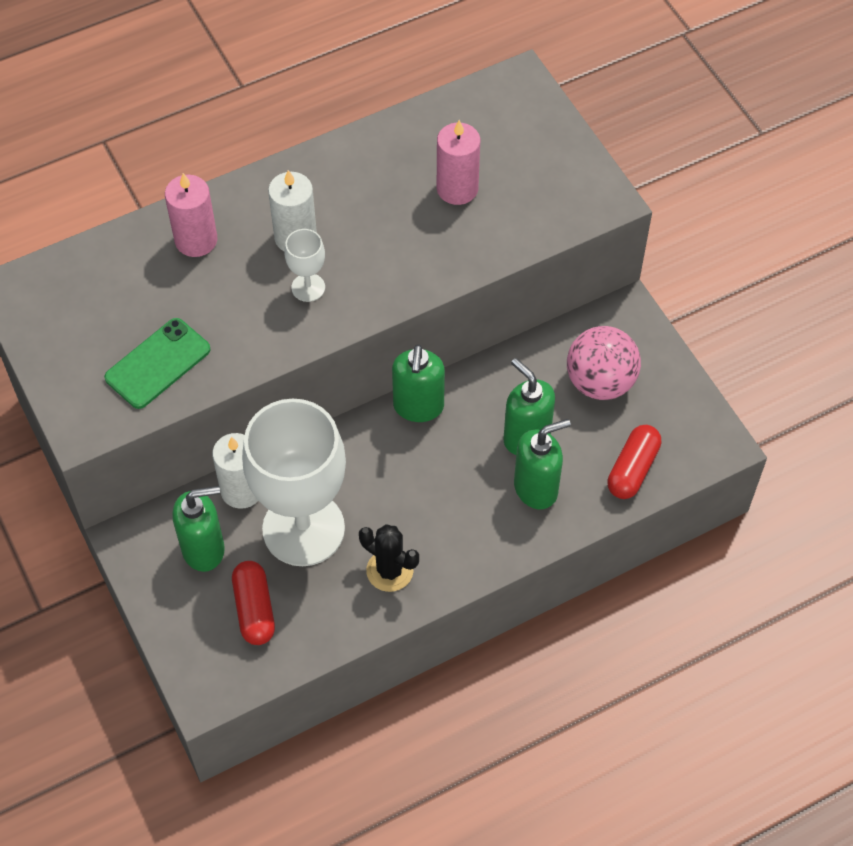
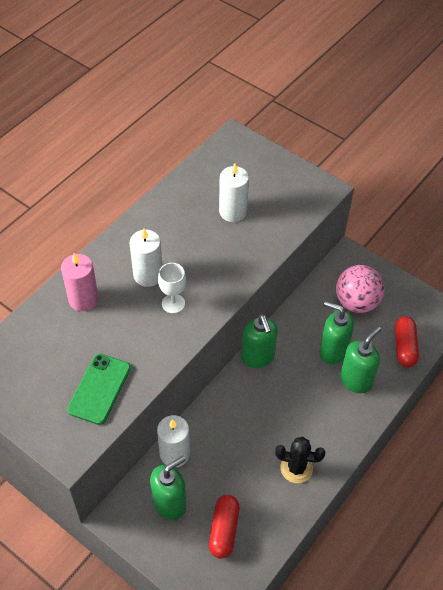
camera: 25 degrees left, 5 degrees down
red capsule [232,561,275,645] -> red capsule turned 45 degrees clockwise [209,495,240,559]
white goblet [242,399,346,566] -> none
pink candle [437,120,480,205] -> white candle [219,163,249,222]

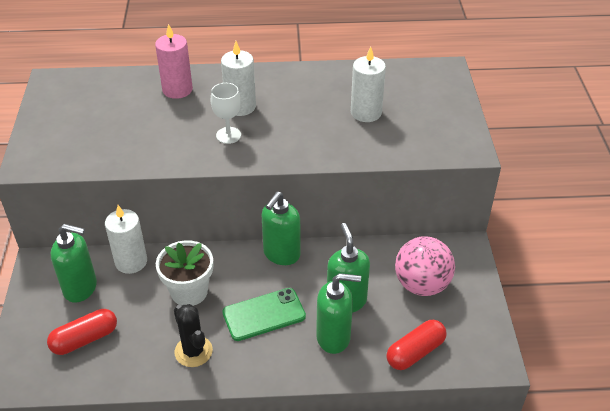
camera: 50 degrees right, 10 degrees down
green phone [67,354,131,425] -> green phone moved to [222,288,306,341]
none -> white flower pot [156,240,213,306]

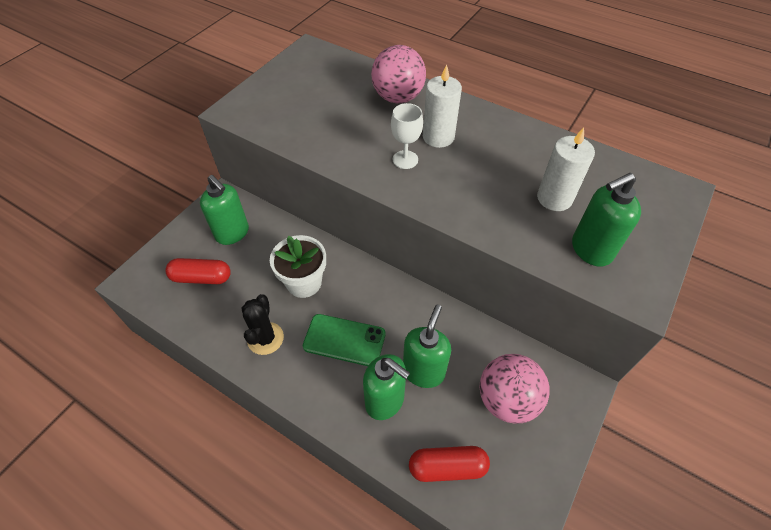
camera: 35 degrees right, 10 degrees up
white candle [105,205,147,274] -> none
pink candle [155,24,193,99] -> pink ball [371,45,426,103]
green soap dispenser [261,192,301,265] -> green soap dispenser moved to [572,173,641,267]

